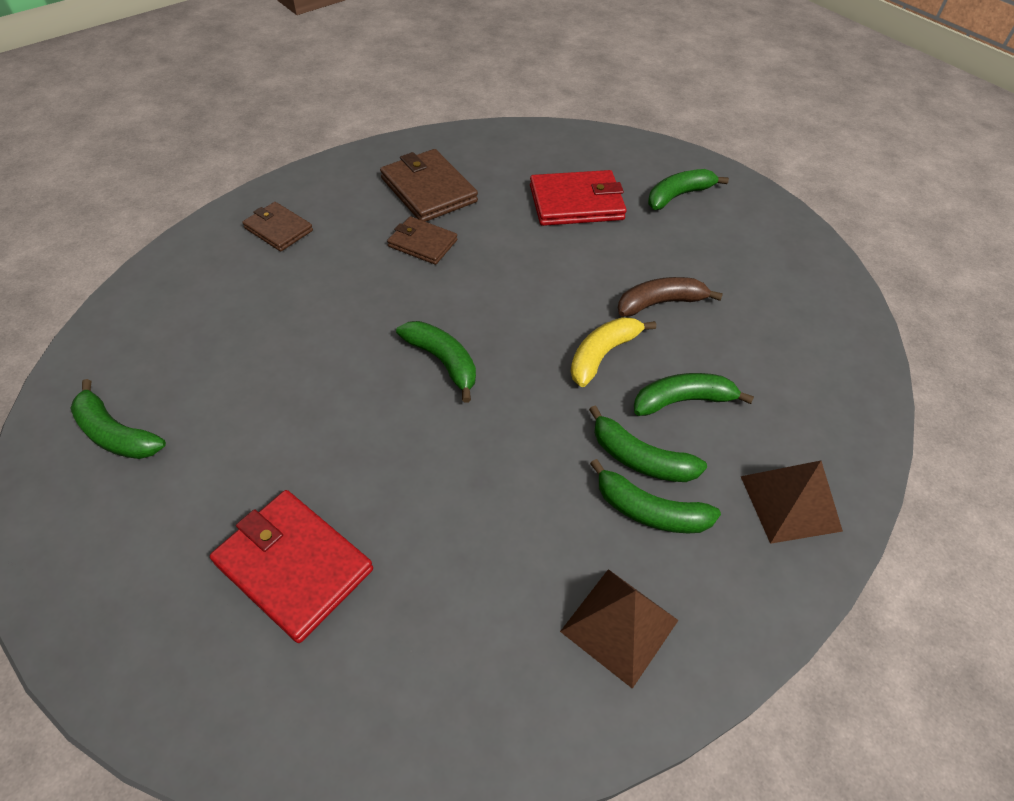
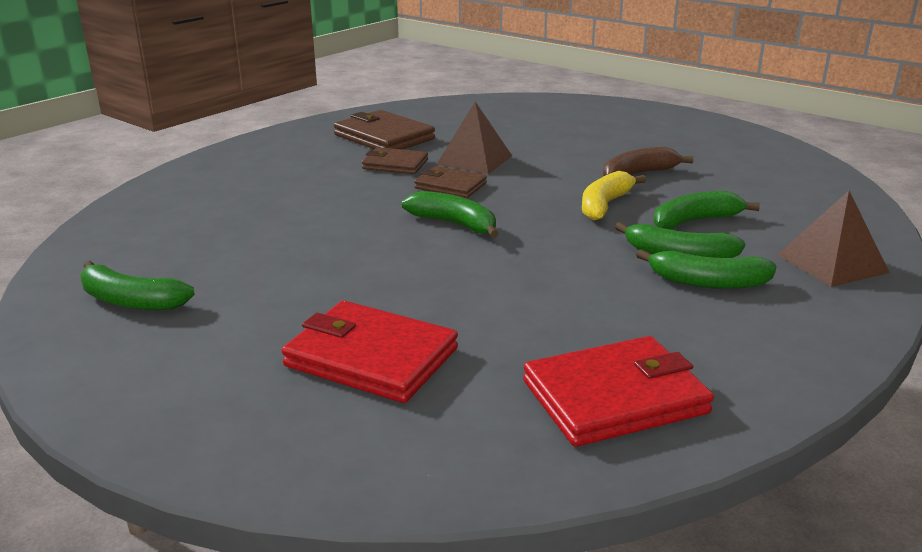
camera: 10 degrees left, 25 degrees down
brown wallet [242,202,313,251] -> brown wallet moved to [414,166,487,198]
red wallet [530,170,627,226] -> red wallet moved to [523,336,714,447]
brown pyramid [560,569,678,689] -> brown pyramid moved to [436,101,512,174]
green banana [648,169,729,210] -> none

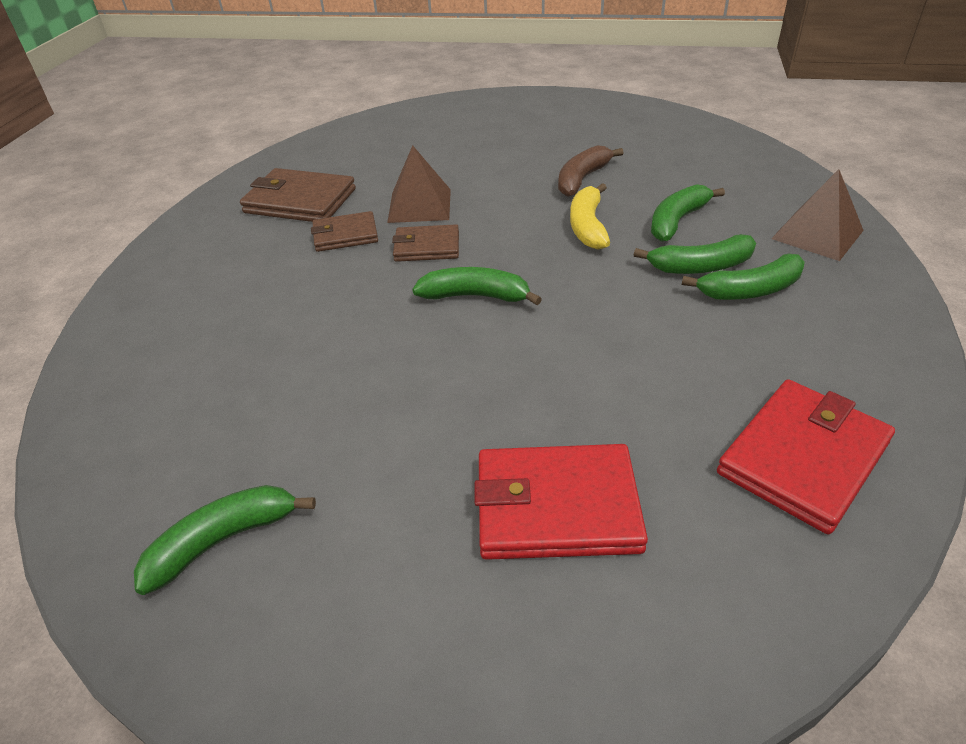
camera: 25 degrees left, 15 degrees up
green banana [81,260,195,310] -> green banana turned 150 degrees clockwise [134,485,316,595]

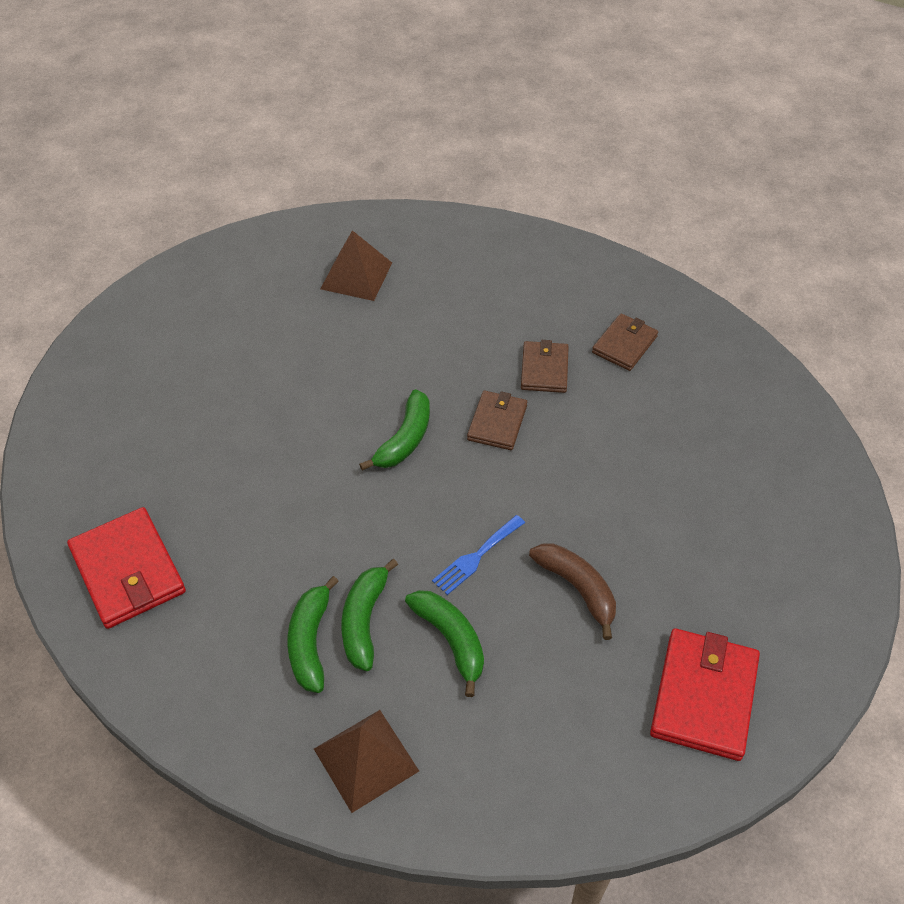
camera: 105 degrees right, 10 degrees up
green banana [134,485,316,595] -> none
brown wallet [240,168,356,222] -> brown wallet [592,313,658,371], size x0.62
brown pyramid [387,145,451,223] -> brown pyramid moved to [321,230,392,301]
red wallet [474,444,648,560] -> red wallet moved to [650,628,760,761]
yellow banana [570,183,610,250] -> blue fork [432,515,525,595]

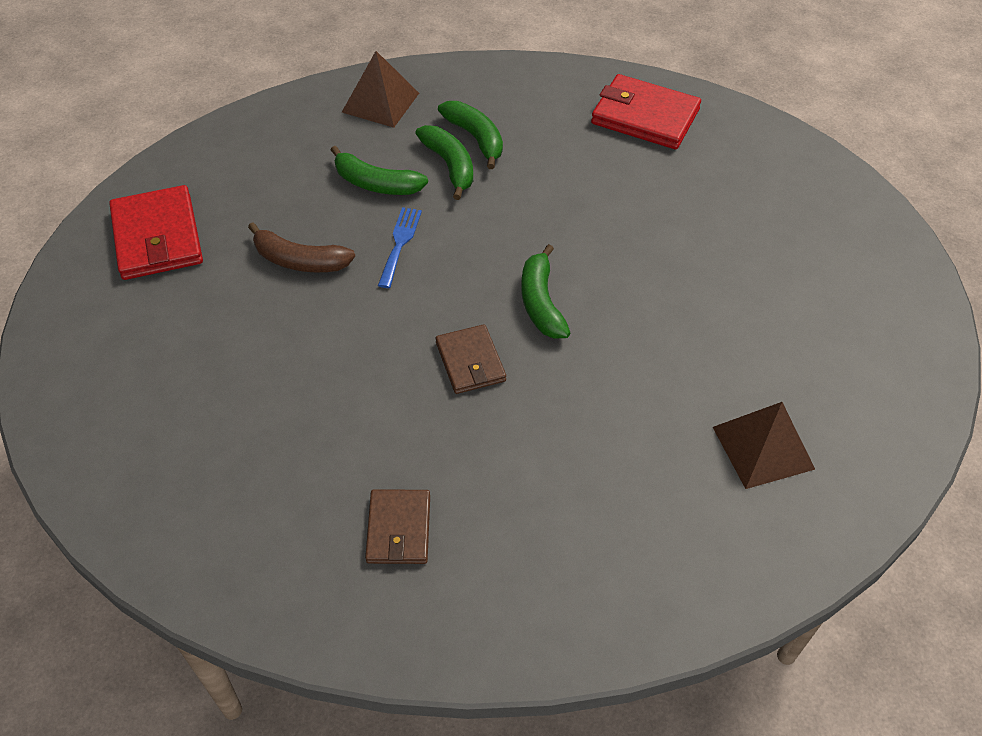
camera: 145 degrees right, 0 degrees up
brown wallet [521,340,569,393] -> none

